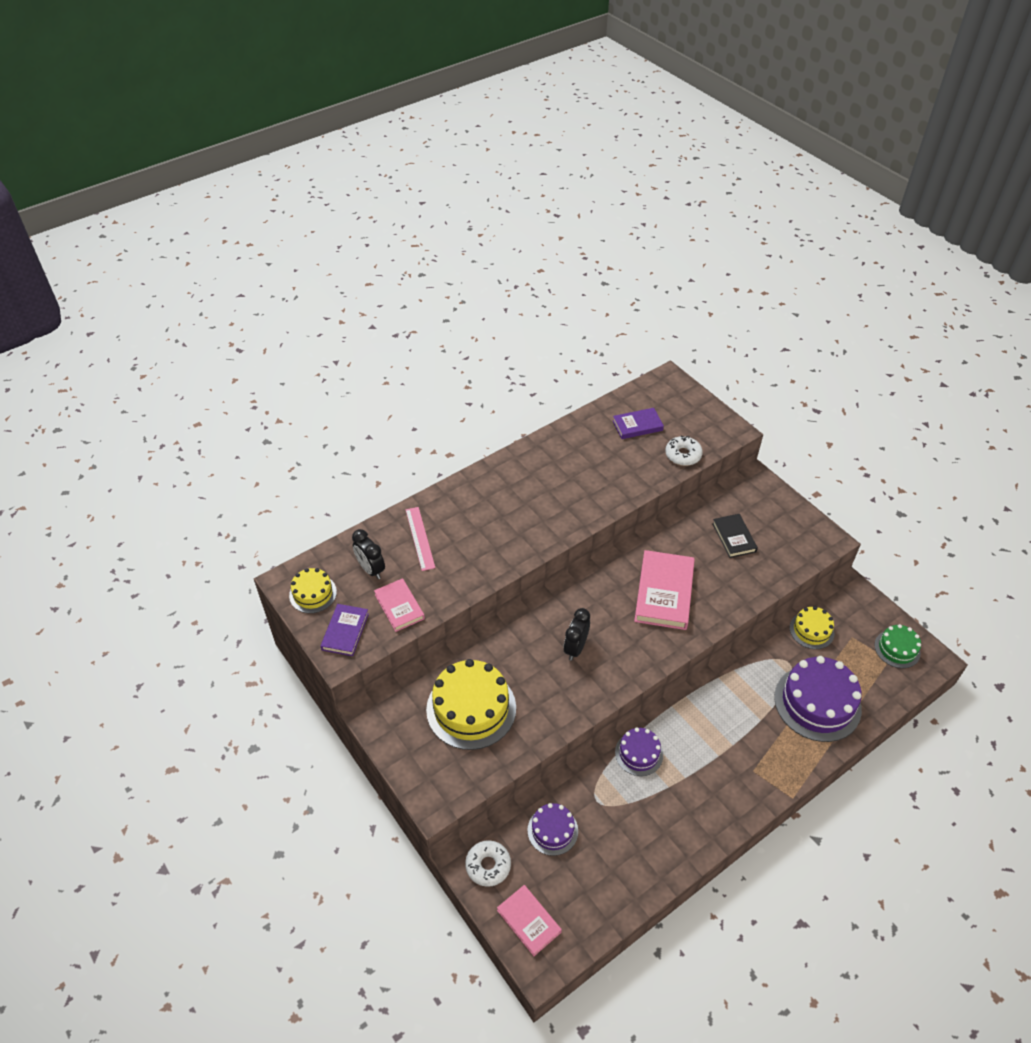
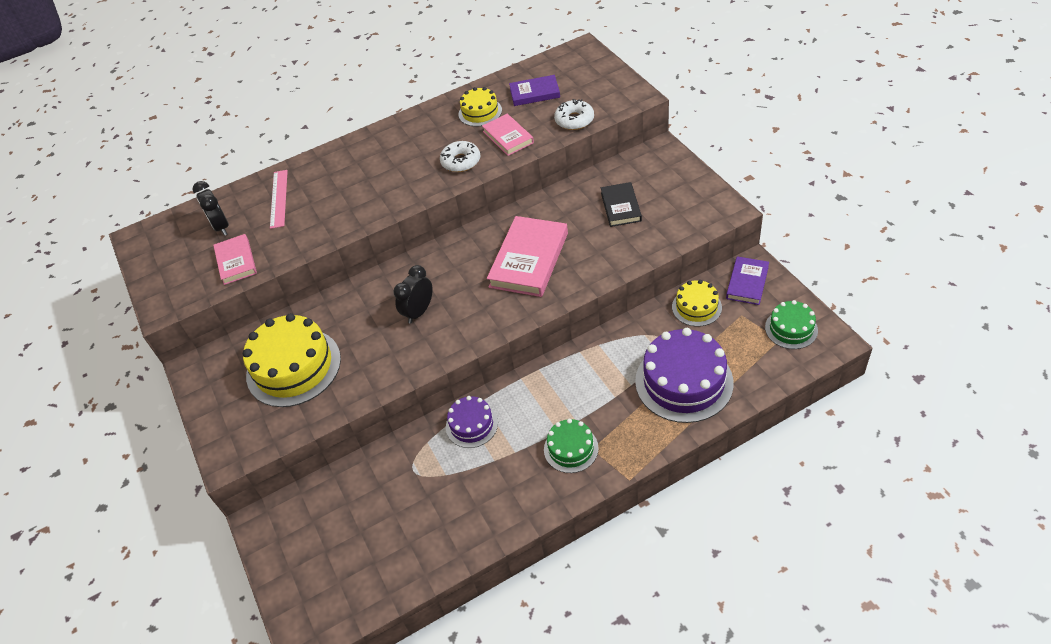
camera: 15 degrees right, 0 degrees up
yellow cake [289,568,337,613] -> yellow cake moved to [458,87,502,127]
purple book [321,604,369,656] -> purple book moved to [726,256,769,305]
white donut [465,840,511,887] -> white donut moved to [440,141,480,172]
pink book [497,885,562,956] -> pink book moved to [482,114,534,156]
purple cake [527,803,578,856] -> none
none -> green cake [544,419,599,473]

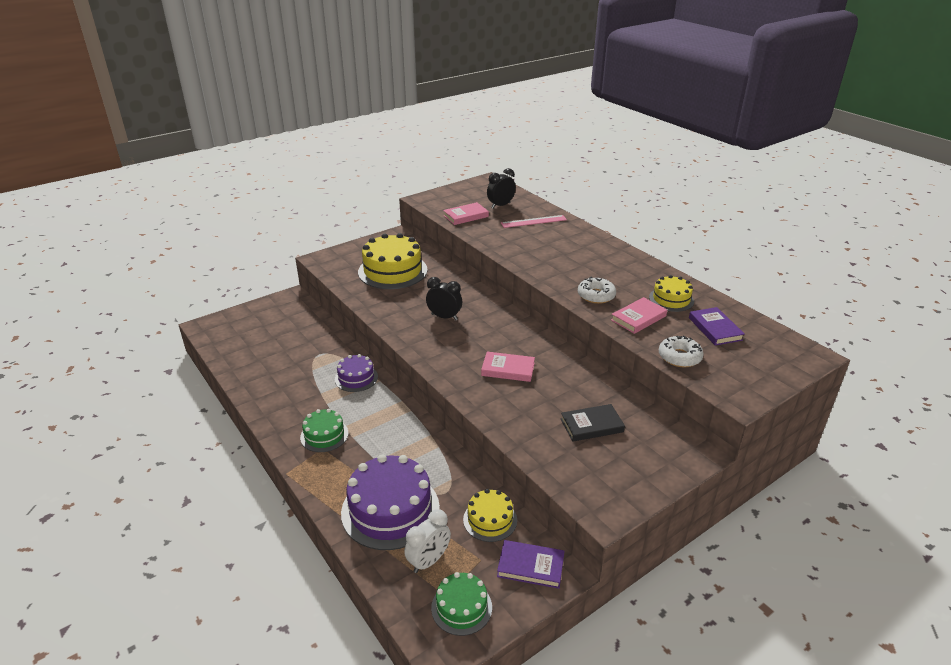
camera: 75 degrees right, 15 degrees down
pink book [487,216,568,297] -> pink book [481,352,535,382], size x0.59
none -> white clock [404,509,451,573]

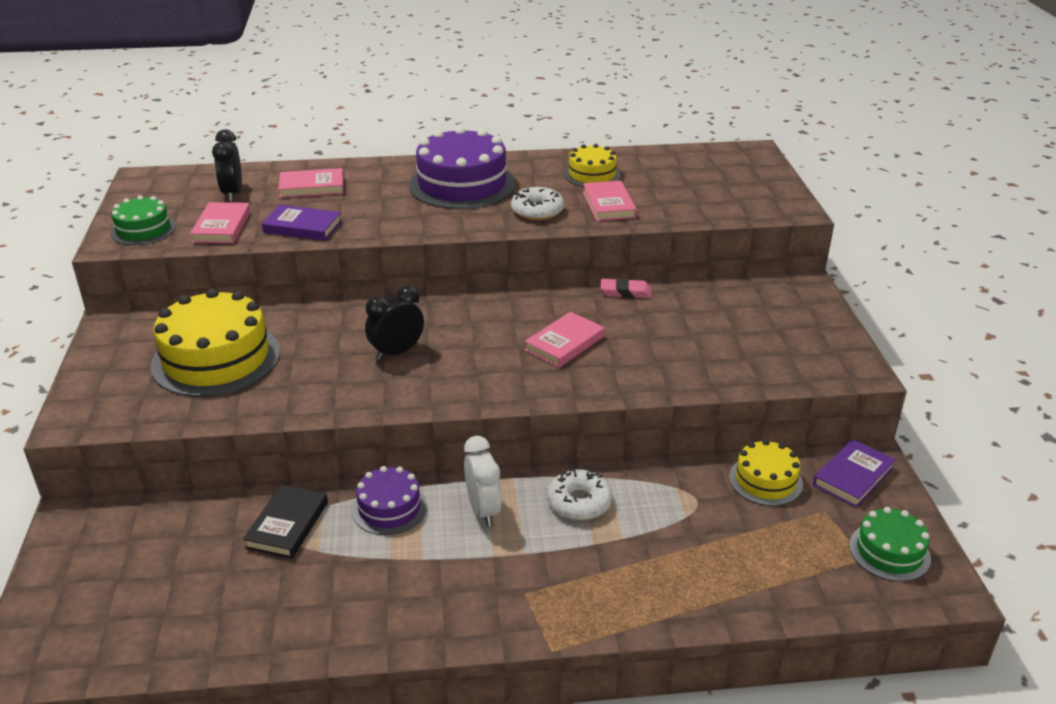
camera: 60 degrees left, 0 degrees up
green cake [300,409,348,452] -> green cake moved to [110,195,176,245]
purple cake [341,454,440,550] -> purple cake moved to [409,126,515,209]
white clock [404,509,451,573] -> white clock moved to [464,436,502,527]
pink ruler [501,215,567,228] -> pink book [278,168,344,198]
black book [561,404,625,442] -> black book moved to [243,484,328,559]
white donut [659,336,704,367] -> white donut moved to [547,469,613,520]
purple book [689,307,745,346] -> purple book moved to [262,205,342,241]
none -> pink eraser [600,278,651,298]

